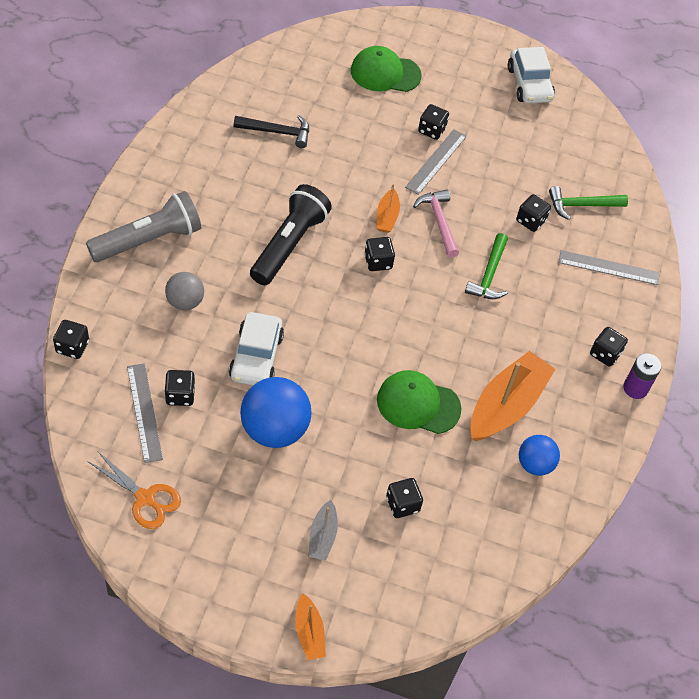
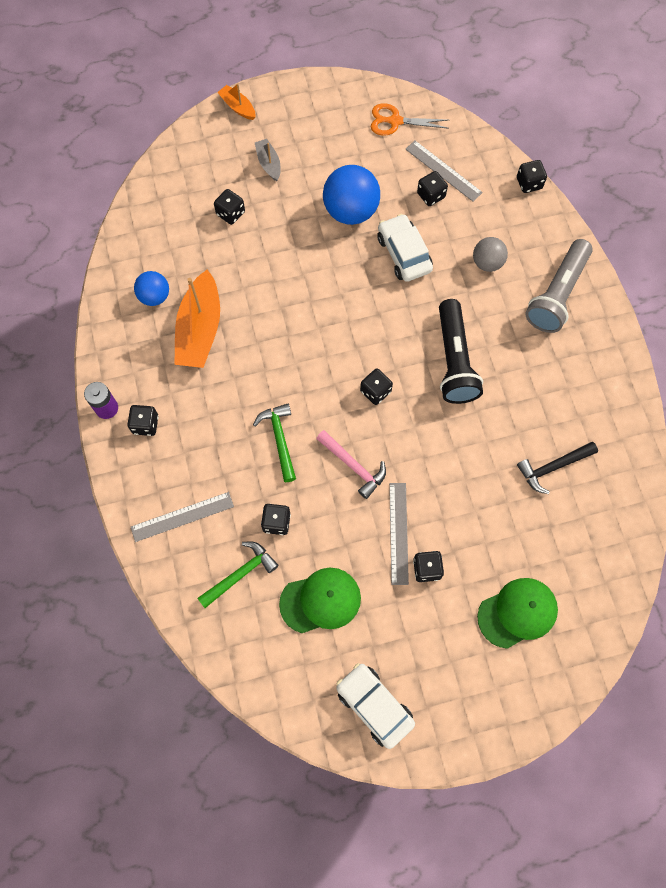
camera: 155 degrees right, 15 degrees up
orange boat [376,184,400,233] -> none
green cap [377,370,462,434] -> green cap moved to [279,568,361,633]

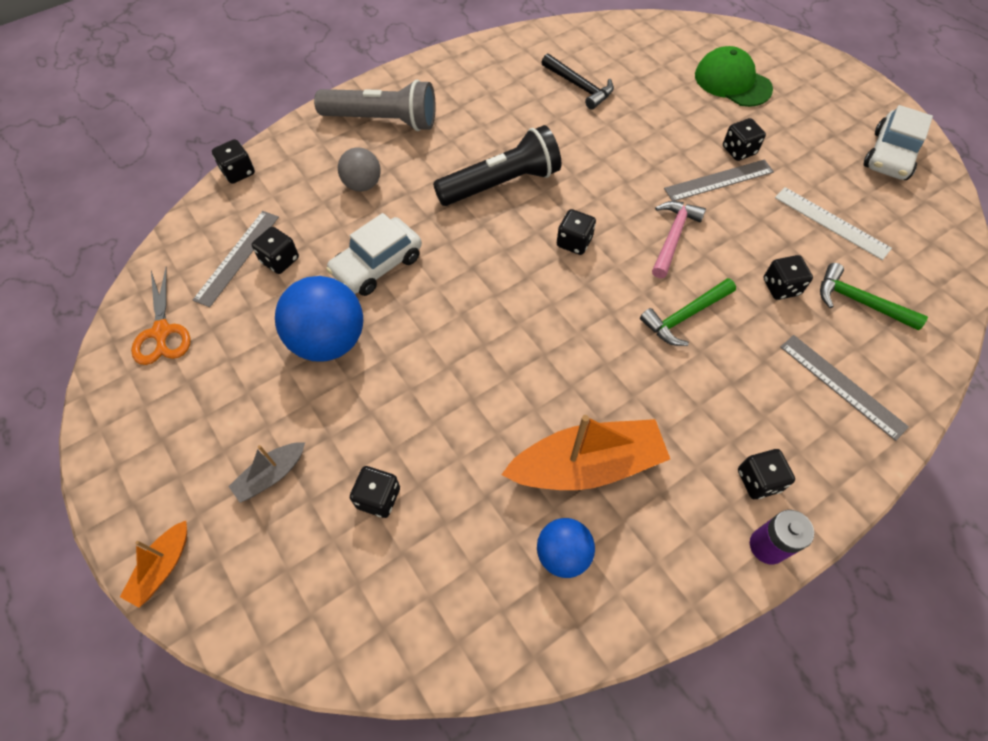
camera: 110 degrees left, 10 degrees down
green cap [279,568,361,633] -> white ruler [775,187,892,260]

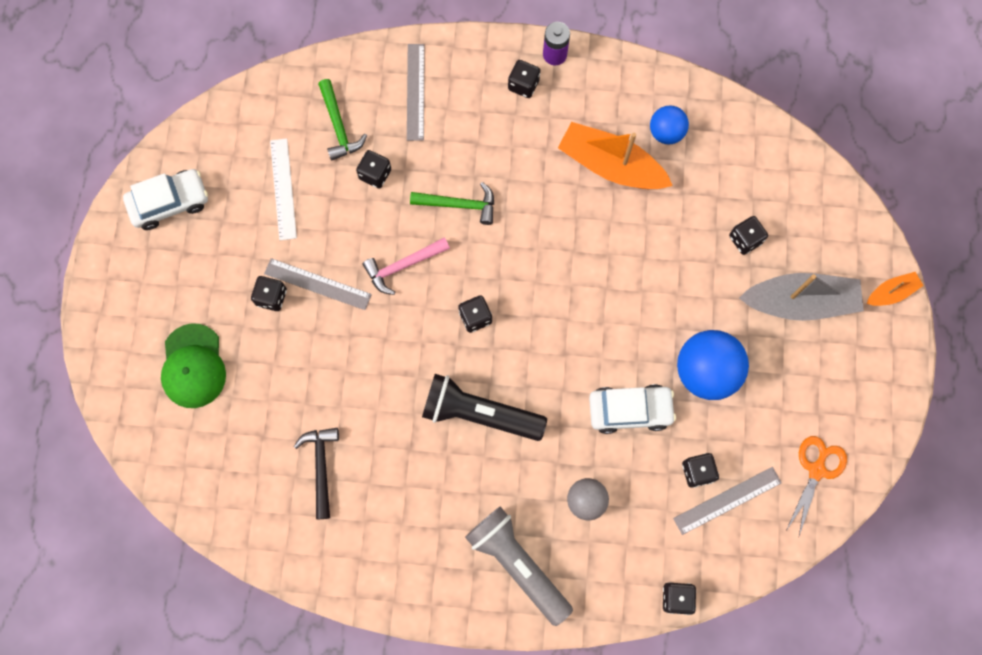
camera: 140 degrees left, 15 degrees up
grey boat [228,442,305,503] -> grey boat [739,273,864,321], size x2.00

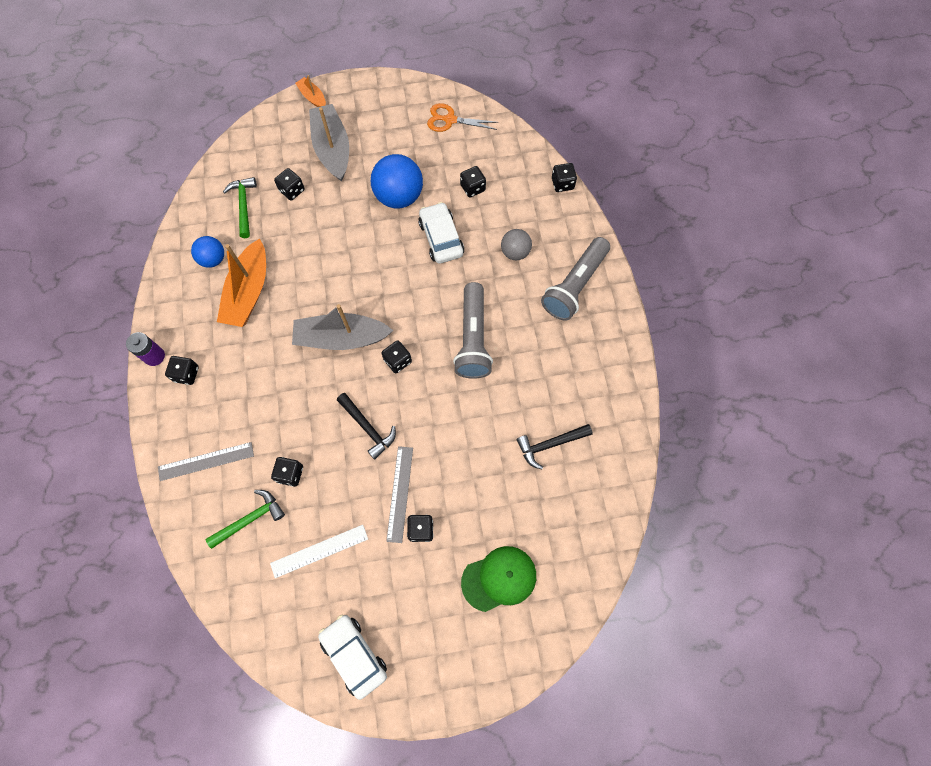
camera: 105 degrees left, 5 degrees down
pink hammer [363,237,450,295] -> black hammer [337,393,396,460]
green hammer [410,182,494,225] -> green hammer moved to [223,177,257,238]
black flashlight [422,374,547,441] -> grey flashlight [453,282,493,379]
grey ruler [673,467,782,535] -> none
none -> grey boat [292,304,393,350]

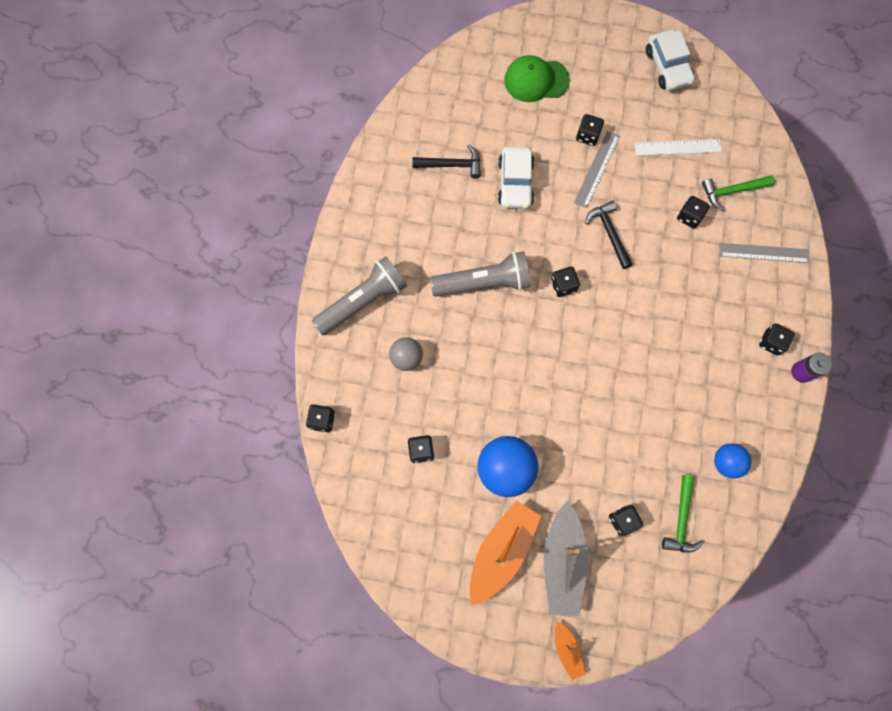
camera: 160 degrees left, 5 degrees up
orange boat [217,238,266,327] -> orange boat moved to [469,500,541,605]
grey boat [292,304,393,350] -> none
white car [418,202,464,264] -> white car moved to [498,147,534,209]
orange scissors [427,103,499,132] -> none
grey flashlight [453,282,493,379] -> grey flashlight turned 60 degrees clockwise [430,251,530,297]

